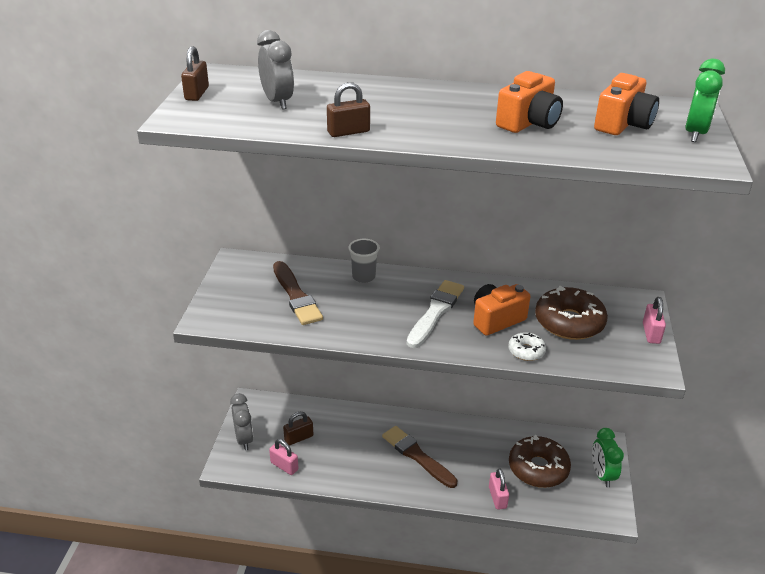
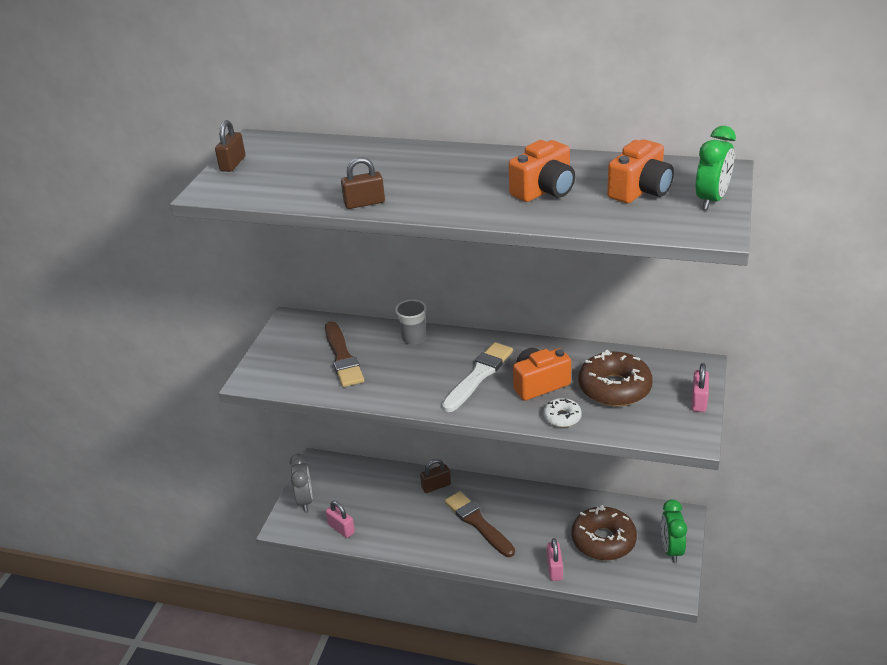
camera: 10 degrees right, 0 degrees up
grey clock [257,30,294,110] -> none
brown padlock [283,412,313,445] -> brown padlock moved to [420,459,451,493]

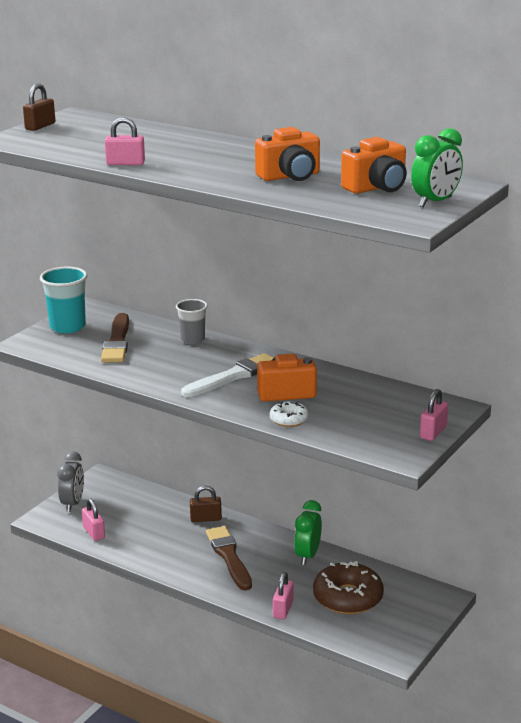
camera: 15 degrees right, 10 degrees down
brown padlock [341,157,385,209] -> pink padlock [105,117,145,165]
brown donut [578,350,653,406] -> none
green clock [661,499,687,563] -> green clock moved to [294,500,322,565]
none -> turquoise cup [40,267,88,333]

